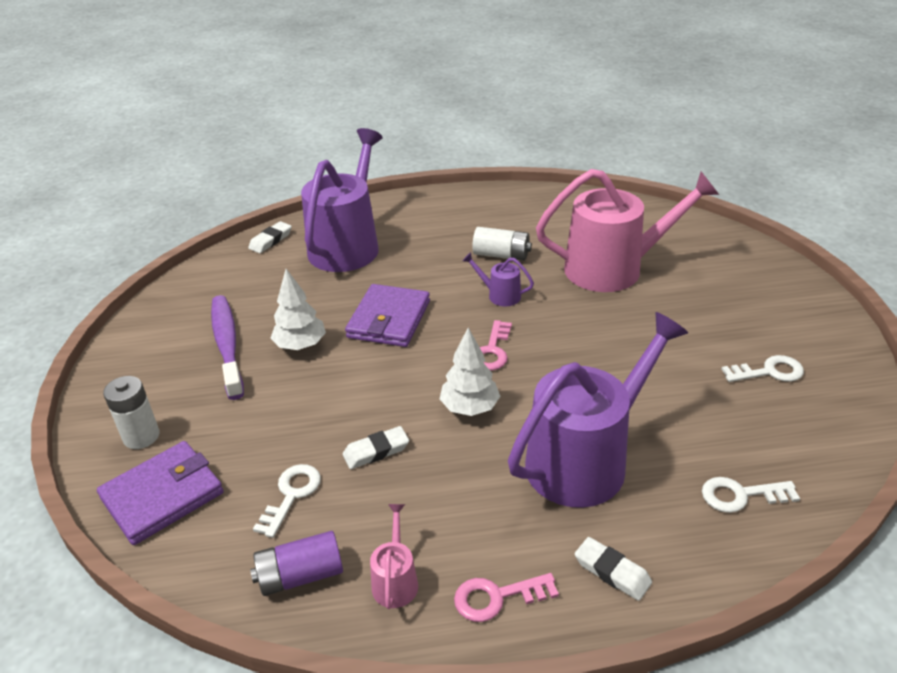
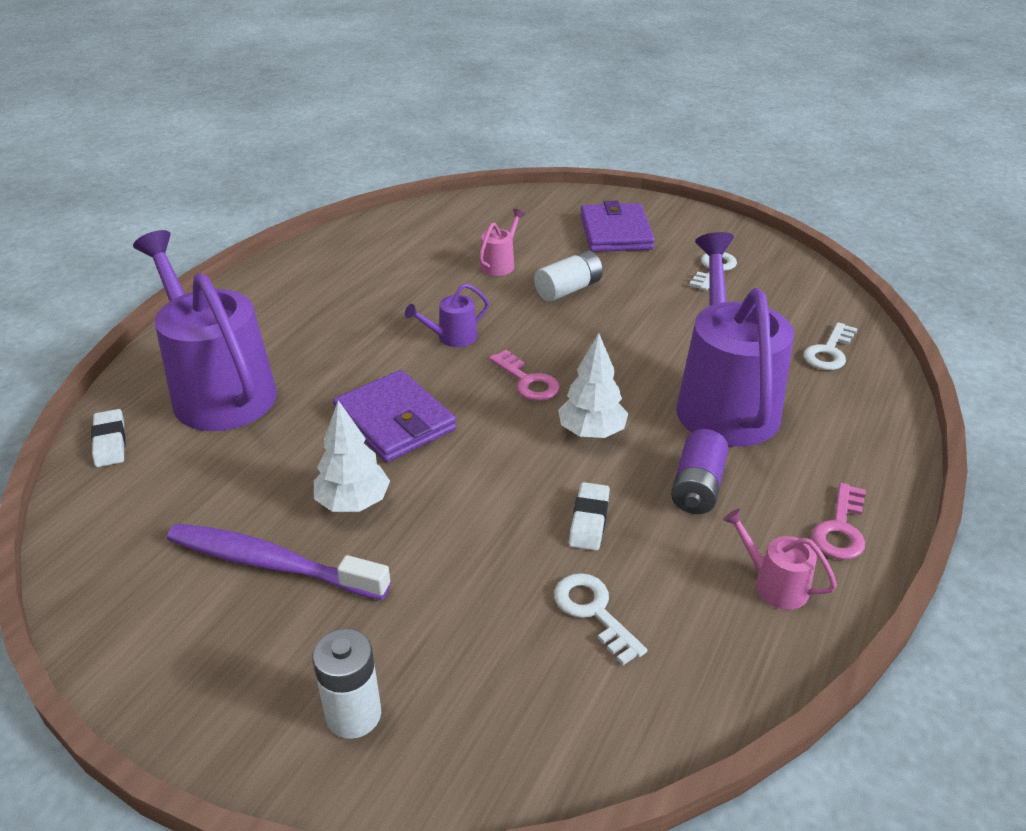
camera: 55 degrees left, 0 degrees up
purple wallet [97,441,224,545] -> purple wallet moved to [580,200,655,252]
purple battery [250,531,343,596] -> purple battery moved to [671,429,729,514]
white battery [472,227,532,261] -> white battery moved to [534,250,603,302]
pink watering can [536,169,719,292] -> pink watering can [479,209,525,276], size x0.41
white eraser [575,537,652,601] -> none

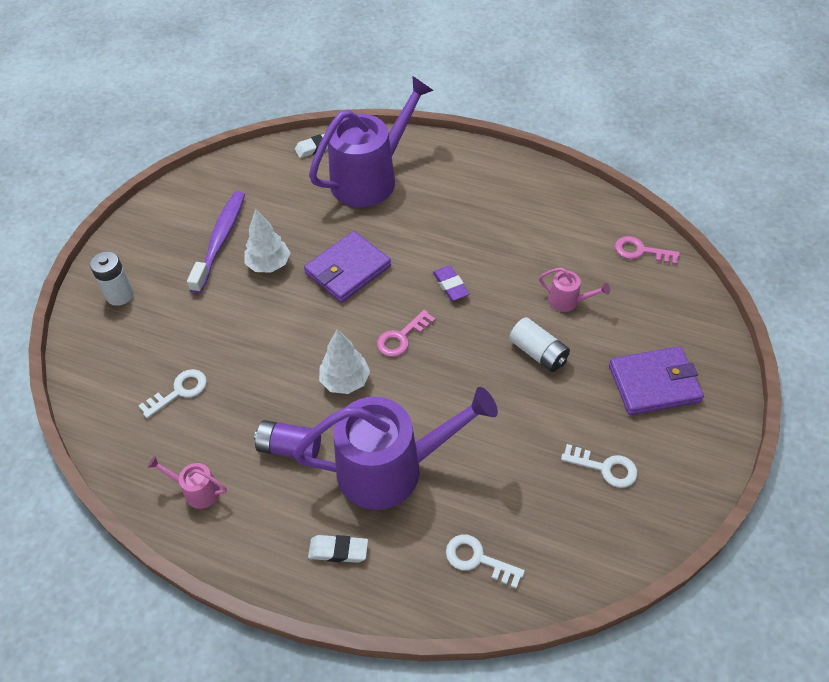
camera: 85 degrees right, 15 degrees up
purple watering can [405,283,489,347] -> purple eraser [433,265,469,301]
white eraser [569,482,610,551] -> white eraser moved to [308,535,368,563]
pink watering can [723,509,837,610] -> pink watering can turned 105 degrees counterclockwise [147,456,227,509]
pink key [812,483,866,560] -> pink key moved to [615,236,680,265]

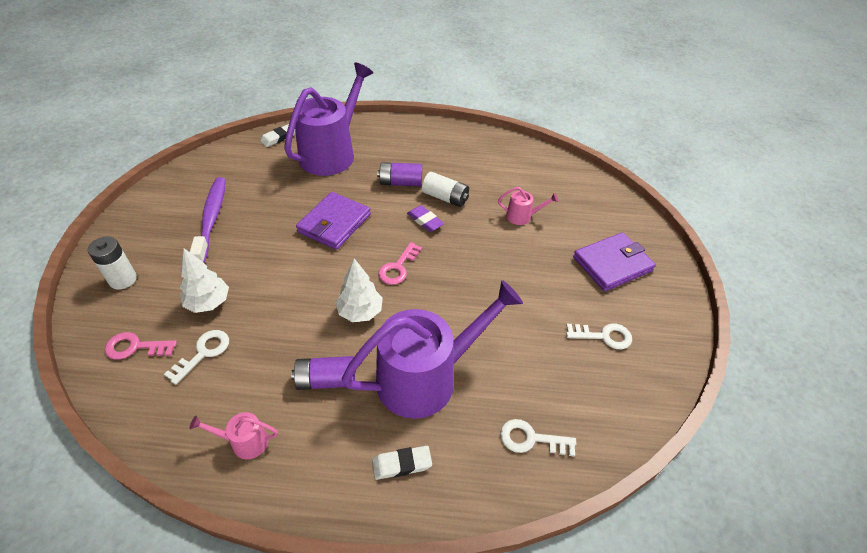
camera: 20 degrees left, 5 degrees down
white tree [245,209,290,273] -> white tree moved to [180,248,229,313]
white battery [509,317,570,372] -> white battery moved to [422,172,469,207]
pink key [615,236,680,265] -> pink key moved to [105,332,177,360]
none -> purple battery [377,162,422,186]

